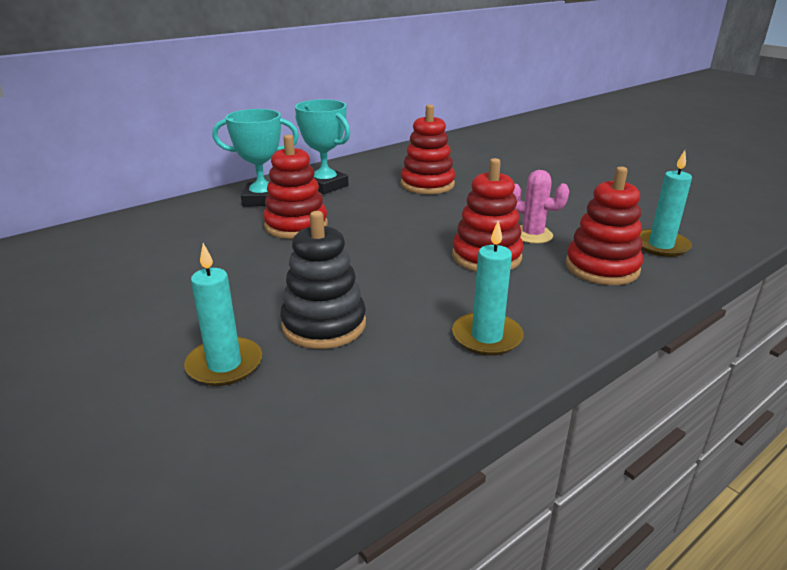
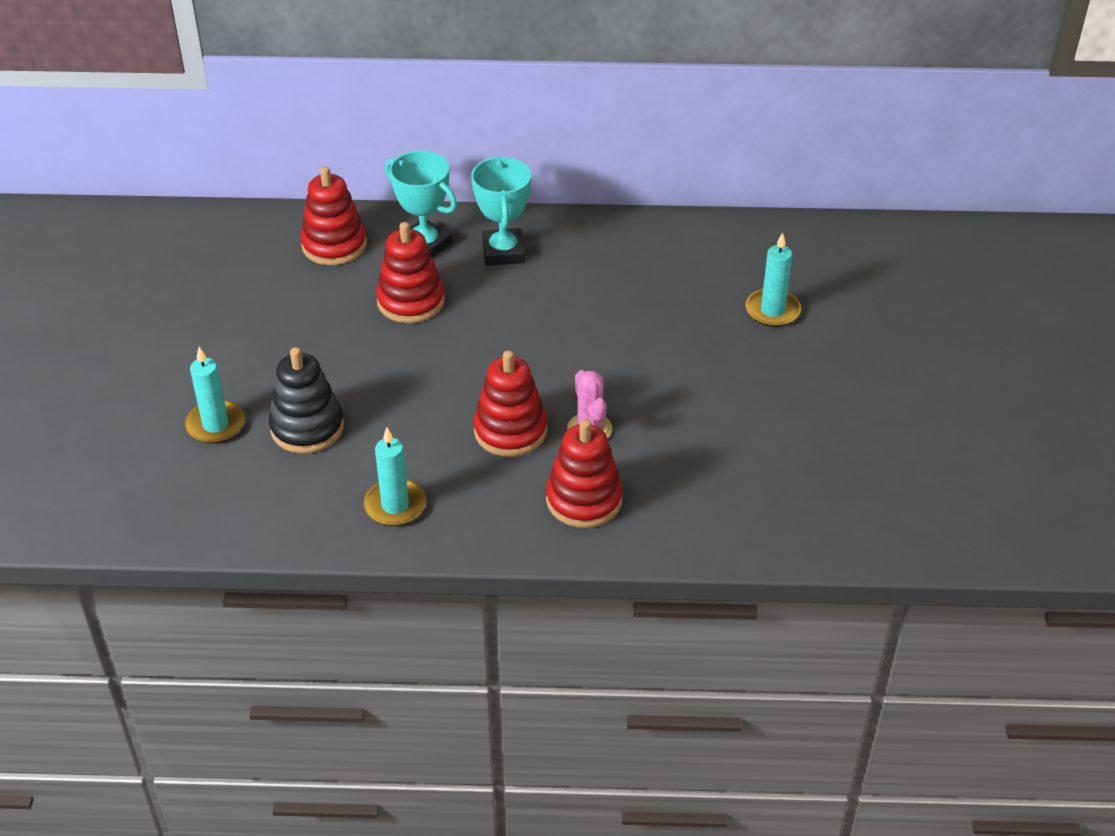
camera: 40 degrees right, 15 degrees up
red stacking toy [401,104,455,194] -> red stacking toy moved to [300,166,367,265]
turquoise candle [640,150,692,257] -> turquoise candle moved to [745,232,801,327]

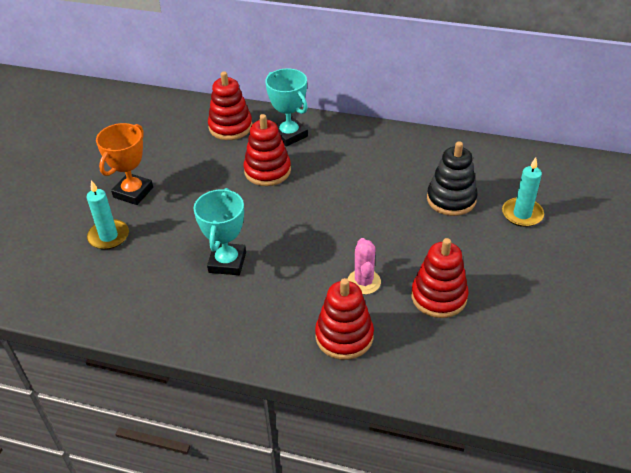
camera: 15 degrees right, 0 degrees up
black stacking toy [269,347,344,454] -> black stacking toy moved to [427,141,478,216]
turquoise candle [363,428,426,526] -> none
turquoise trophy [471,156,531,266] -> turquoise trophy moved to [194,188,246,275]
red stacking toy [473,351,547,457] -> red stacking toy moved to [411,238,469,318]
none -> orange trophy [96,123,153,205]

